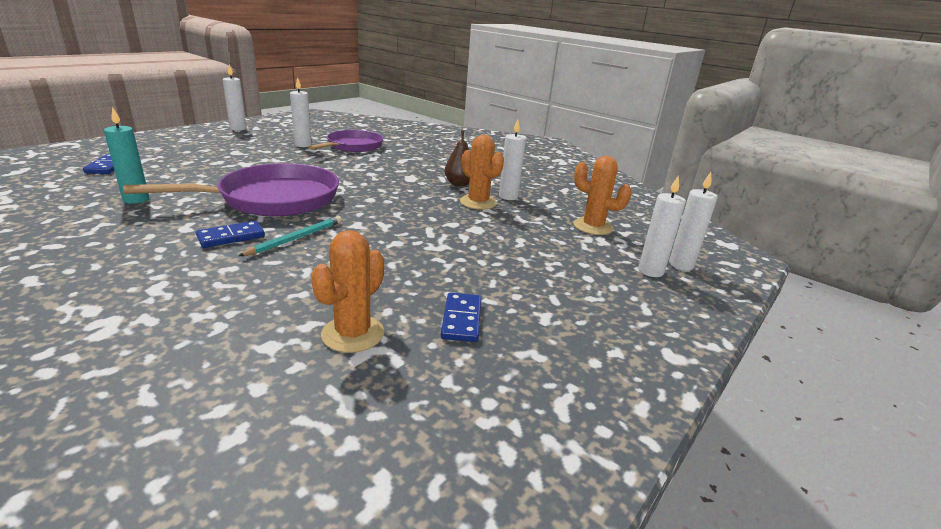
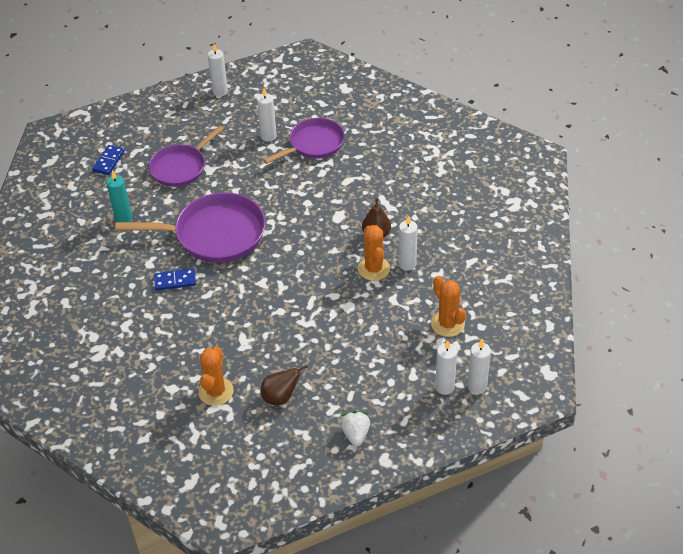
camera: 30 degrees right, 20 degrees up
turquoise pencil [239,216,342,256] -> none
orange cactus [311,230,384,353] -> orange cactus turned 45 degrees counterclockwise [198,346,234,406]
blue domino [441,292,481,342] -> brown pear [261,365,308,405]
none -> purple pan [149,126,224,187]
none -> white strawberry [340,411,370,447]

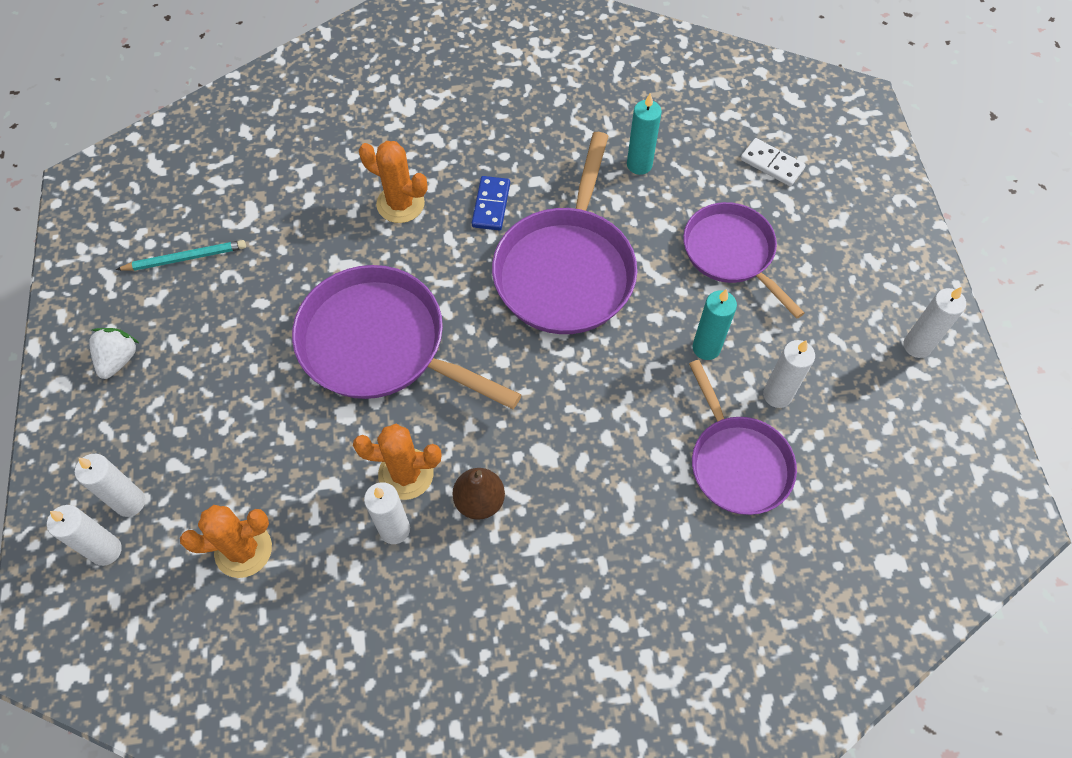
camera: 105 degrees right, 15 degrees up
blue domino [92,145,125,175] -> white domino [740,138,806,186]
orange cactus [198,346,234,406] -> orange cactus moved to [359,141,428,223]
brown pear [261,365,308,405] -> none
white strawberry [340,411,370,447] -> white strawberry turned 90 degrees counterclockwise [89,328,140,379]
none -> turquoise pencil [116,240,246,271]
none -> purple pan [292,265,522,409]
none -> turquoise candle [693,289,737,360]

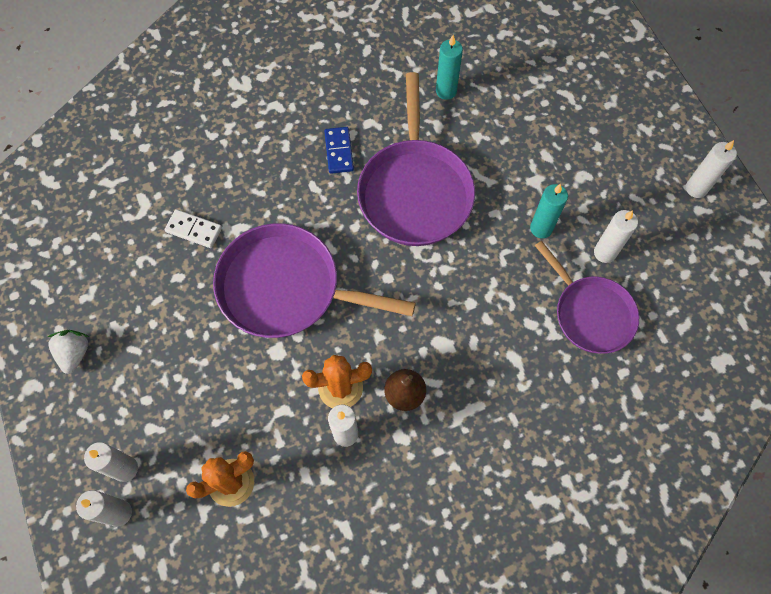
camera: 15 degrees left, 5 degrees up
turquoise pencil [116,240,246,271] -> none
orange cactus [359,141,428,223] -> none
purple pan [683,202,805,319] -> none
white domino [740,138,806,186] -> white domino moved to [165,209,222,248]

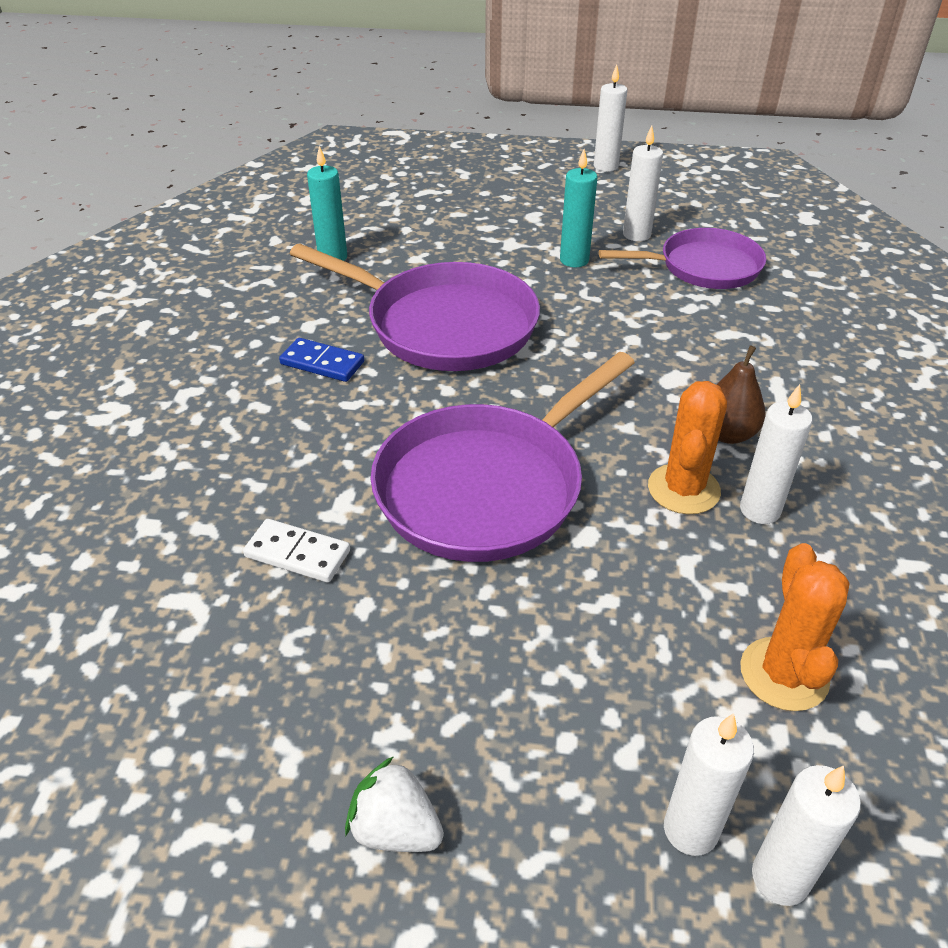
camera: 60 degrees left, 25 degrees down
white domino [165,209,222,248] -> white domino turned 60 degrees clockwise [243,519,350,583]

